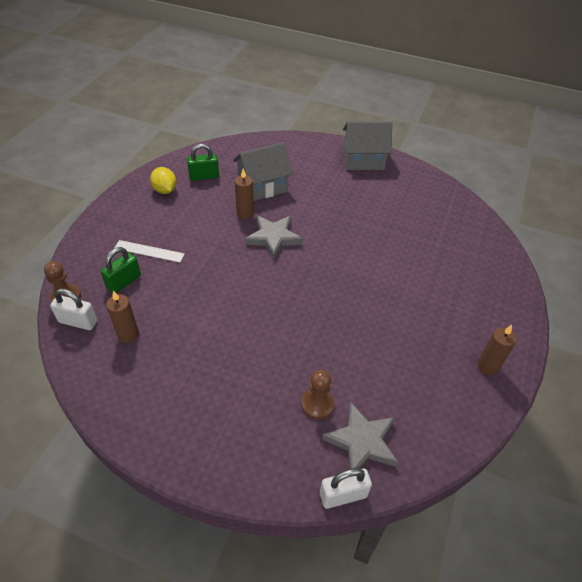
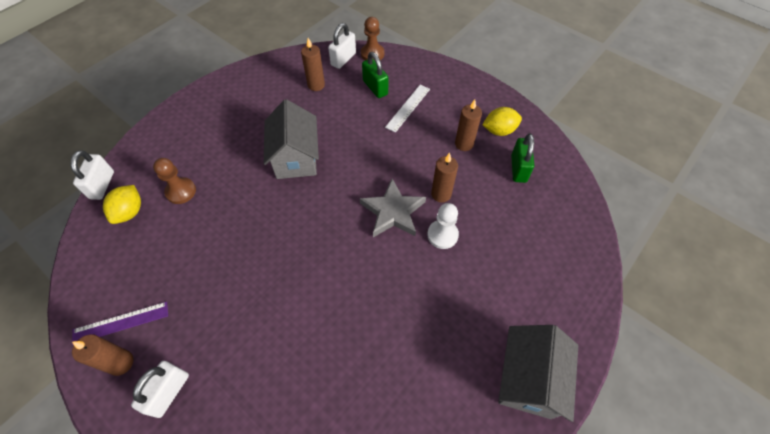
camera: 110 degrees right, 10 degrees up
grey house [233,142,293,201] -> grey house moved to [264,99,319,179]
grey star [322,402,398,469] -> yellow lemon [103,185,141,224]
none -> purple ruler [72,302,168,345]
none -> white padlock [131,361,189,418]
none -> white pawn [427,203,459,249]
none -> brown candle [455,99,482,151]

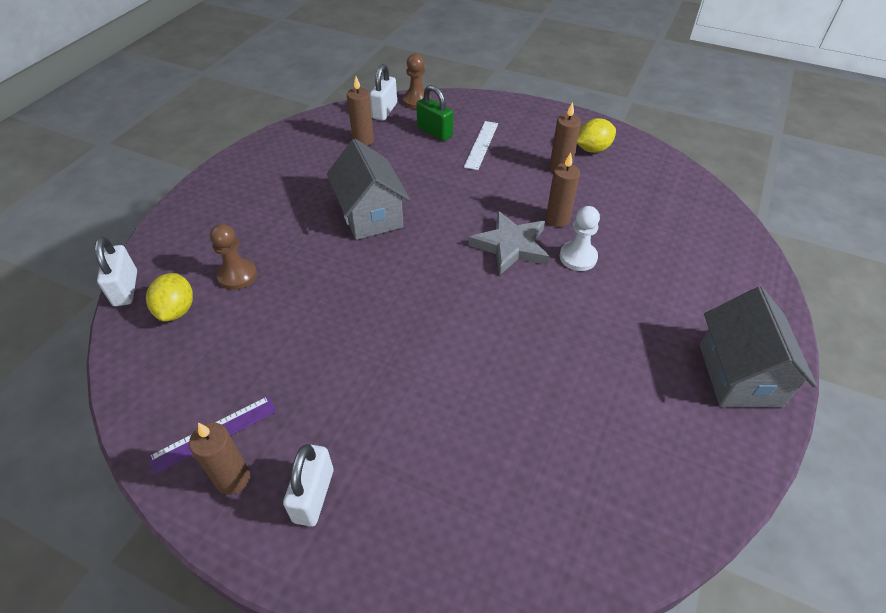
camera: 15 degrees left, 10 degrees down
green padlock [511,134,534,183] -> none

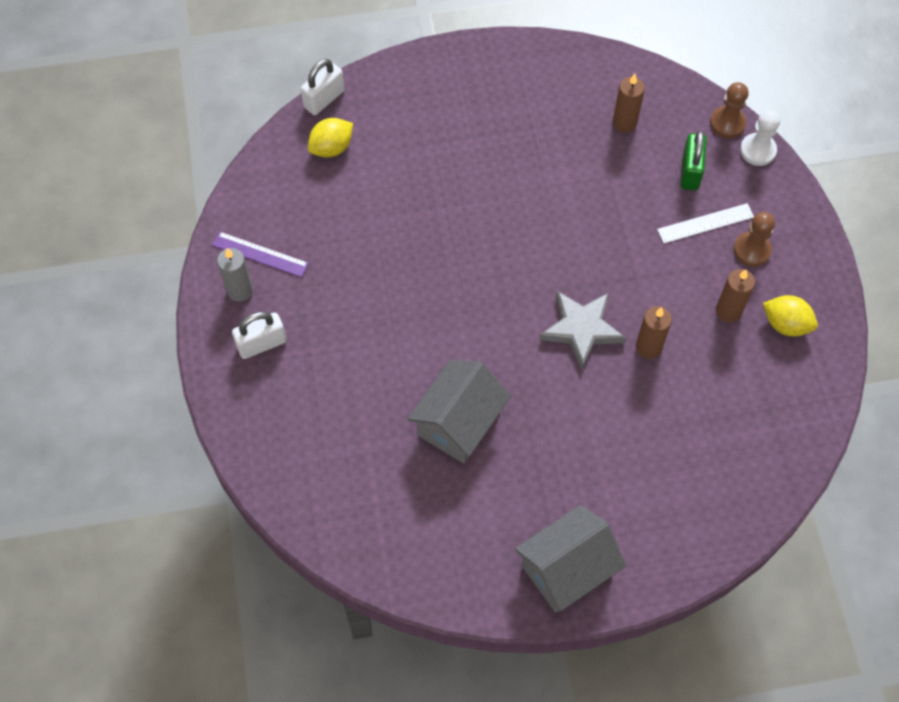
camera: 55 degrees right, 15 degrees up
brown candle [189,422,250,495] -> grey candle [217,248,253,302]
brown pawn [210,224,257,290] -> brown pawn moved to [733,212,775,267]
grey house [327,139,410,240] -> grey house moved to [408,360,511,464]
white padlock [370,64,397,121] -> none
white pawn [560,206,600,271] -> white pawn moved to [740,110,780,166]

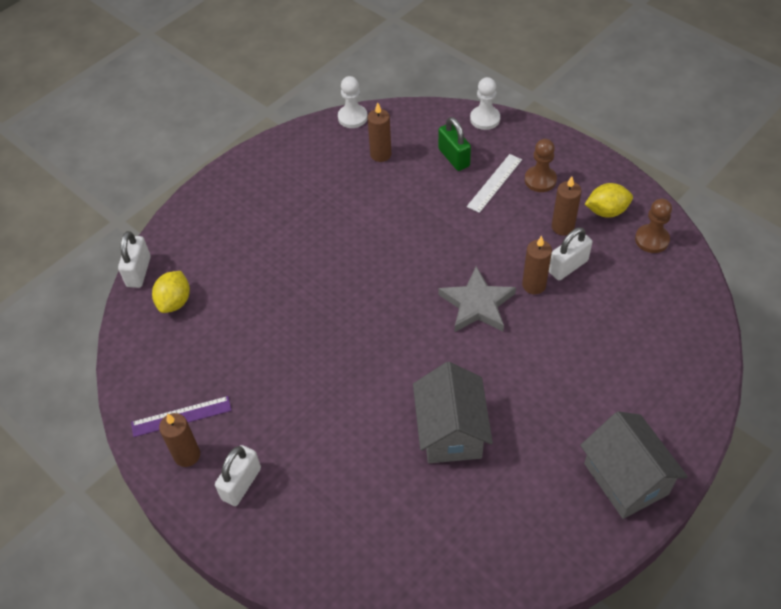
camera: 35 degrees left, 10 degrees down
grey candle [217,248,253,302] -> brown candle [159,413,200,467]
grey house [515,505,626,613] -> grey house turned 45 degrees counterclockwise [580,411,688,519]
brown pawn [710,82,749,138] -> brown pawn moved to [635,199,672,253]
none -> white pawn [338,76,368,128]
none -> white padlock [549,227,592,280]

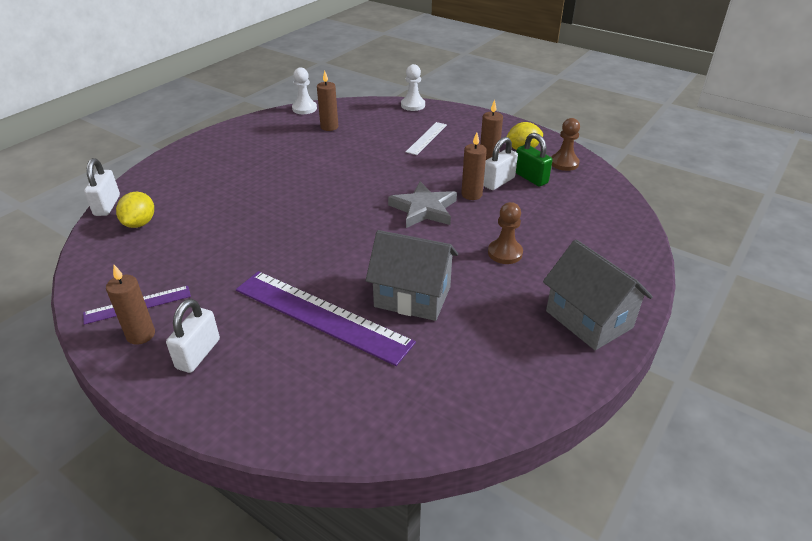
camera: 10 degrees left, 15 degrees down
grey house [413,362,493,463] -> grey house turned 60 degrees counterclockwise [366,230,458,321]
green padlock [438,117,471,171] -> green padlock moved to [516,133,553,187]
brown pawn [525,139,557,192] -> brown pawn moved to [488,202,523,264]
none -> purple ruler [236,271,416,366]

